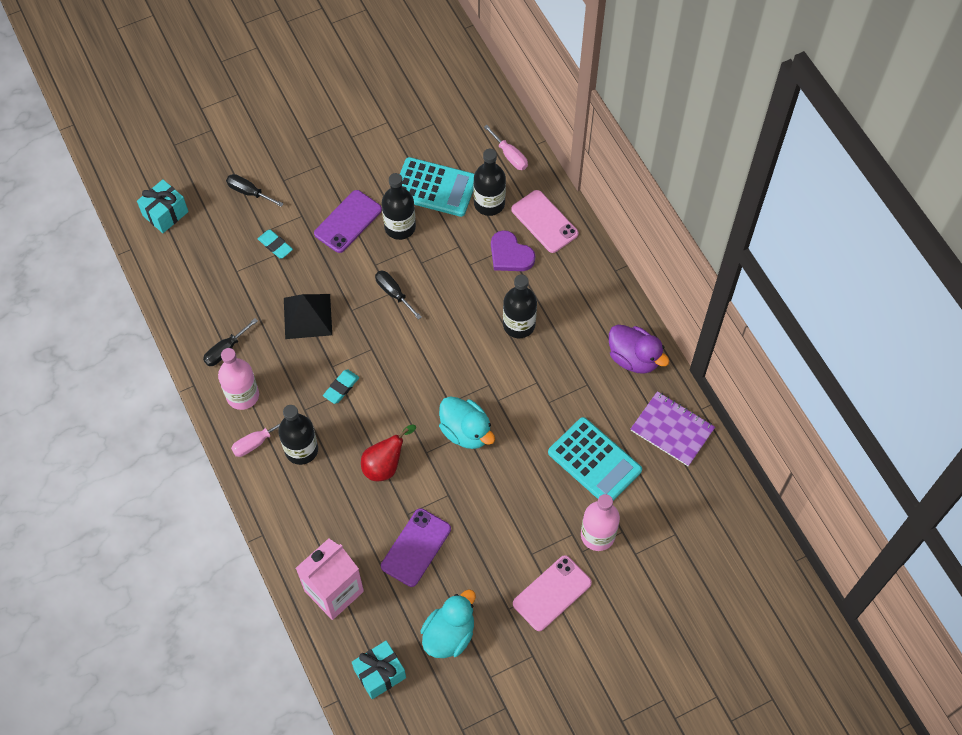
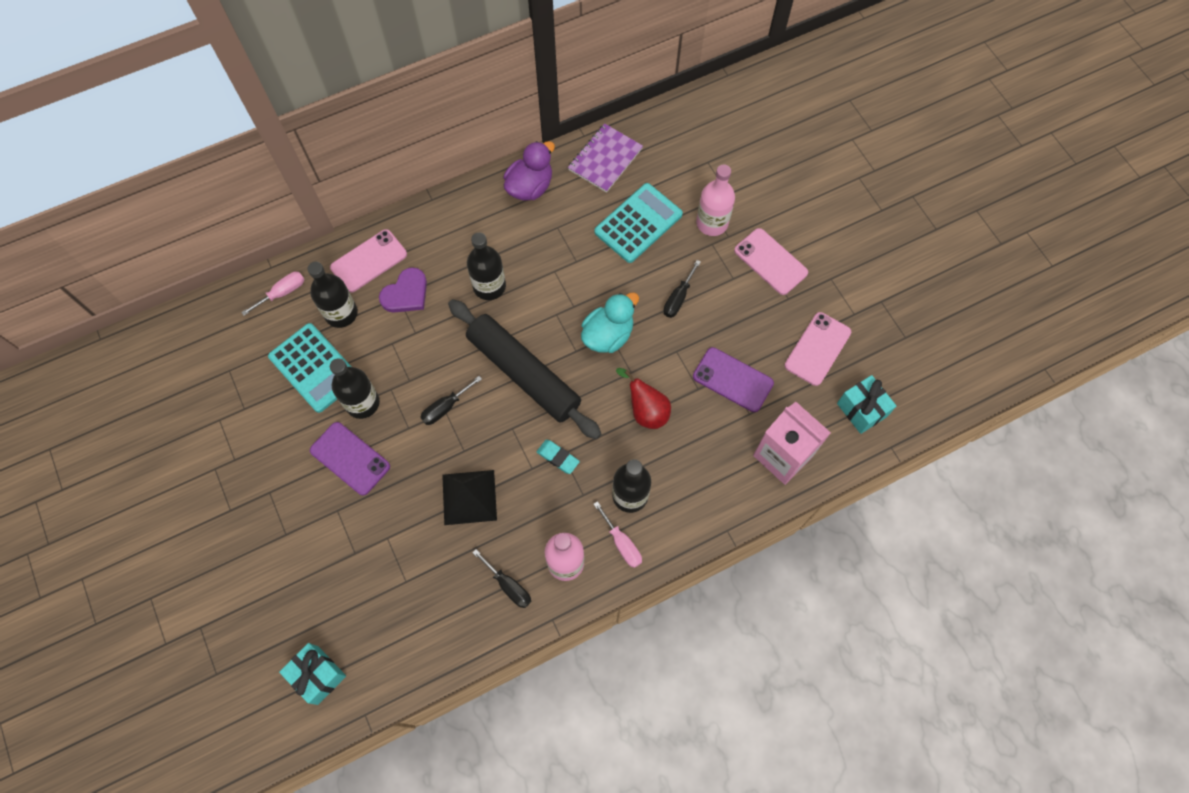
camera: 90 degrees left, 5 degrees up
black screwdriver [226,174,284,207] -> black screwdriver moved to [663,260,701,318]
turquoise eraser [258,230,293,259] -> none
turquoise calculator [400,157,474,217] -> turquoise calculator turned 120 degrees clockwise [268,323,351,413]
turquoise duck [420,589,476,658] -> pink phone [785,312,851,386]
none -> black rolling pin [448,299,601,439]

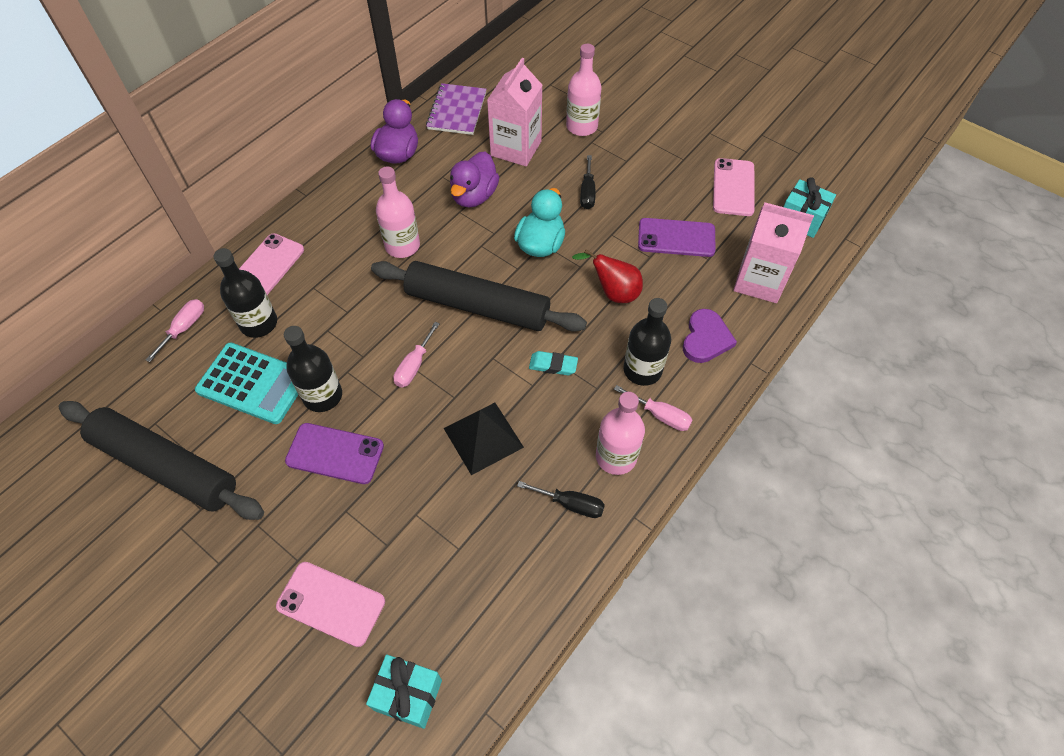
camera: 25 degrees left, 10 degrees down
purple heart [379,267,427,312] -> purple heart moved to [683,309,737,363]
black screwdriver [420,376,482,425] -> pink screwdriver [393,322,440,387]
black bottle [467,232,506,300] -> pink bottle [376,166,420,258]
turquoise calculator [594,183,683,263] -> pink carton [487,58,542,166]
pink phone [734,228,808,295] -> pink phone moved to [276,562,385,647]
none -> black rolling pin [58,401,264,520]
none -> purple duck [450,151,499,208]

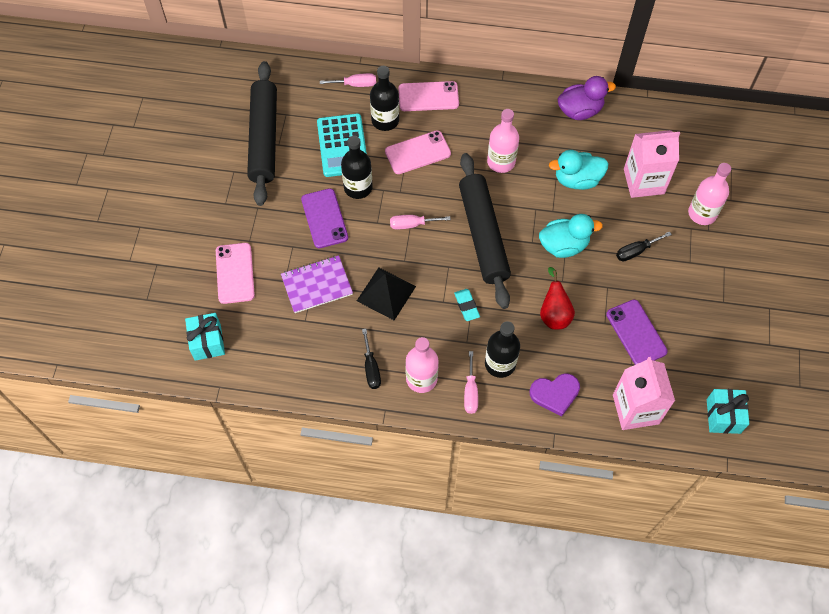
camera: 60 degrees right, 5 degrees up
purple notebook [426,83,486,135] -> purple notebook moved to [281,255,353,313]
purple duck [450,151,499,208] -> turquoise duck [549,150,608,190]
pink phone [713,158,755,216] -> pink phone moved to [385,130,451,174]

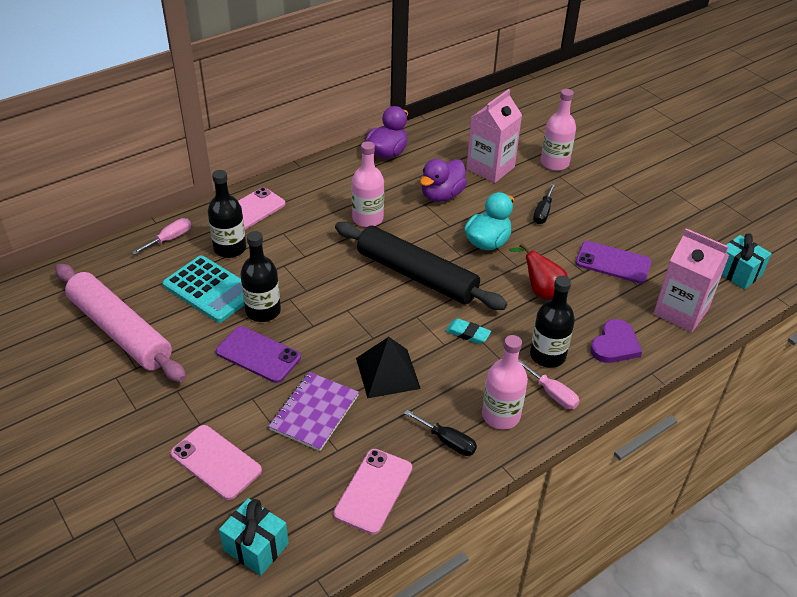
camera: 45 degrees left, 20 degrees down
black rolling pin [247,61,277,206] -> pink rolling pin [55,264,186,382]
pink phone [385,130,451,174] -> pink phone moved to [334,449,412,535]
pink screwdriver [390,215,451,230] -> none
turquoise duck [549,150,608,190] -> purple duck [420,159,467,202]

